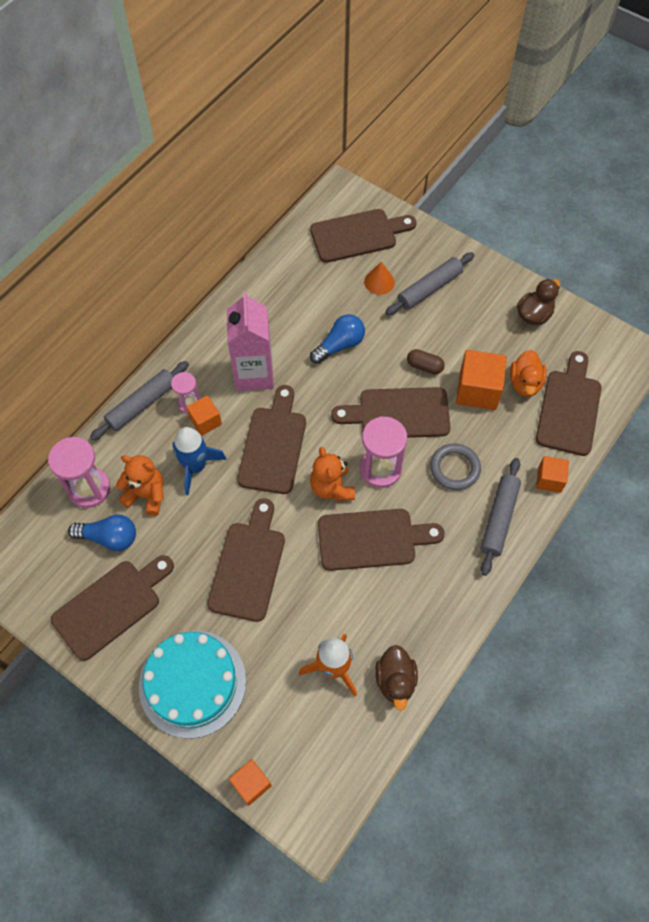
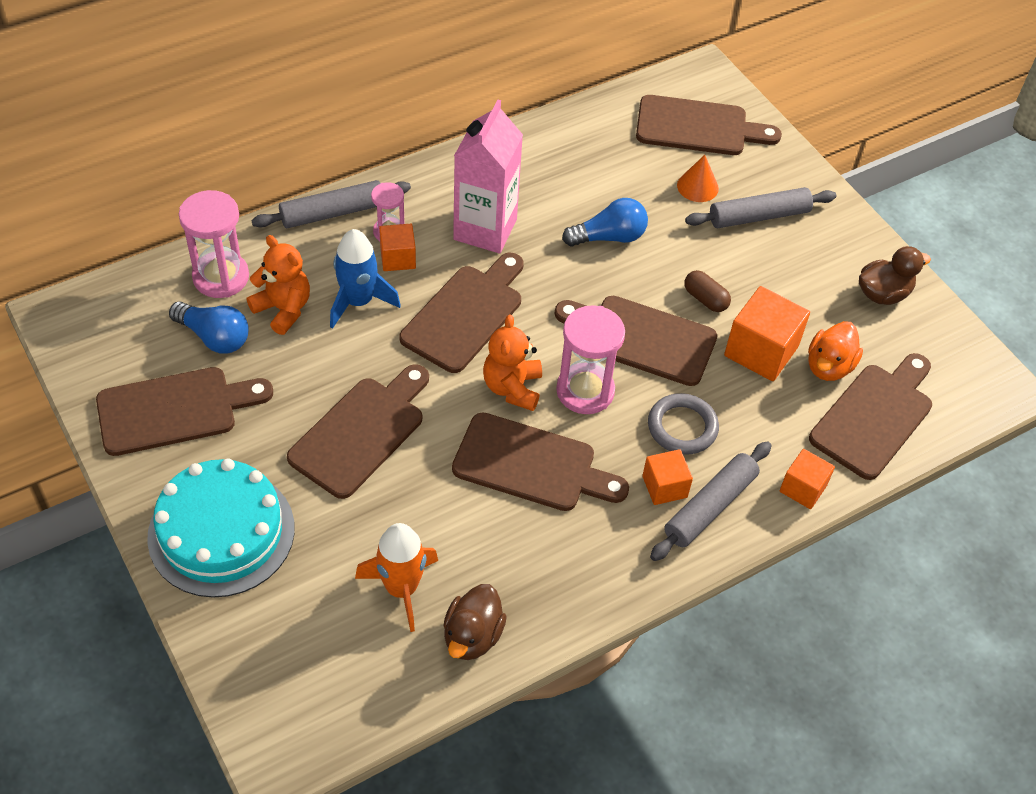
camera: 20 degrees right, 10 degrees down
orange cube [229,759,272,805] -> orange cube moved to [642,449,693,505]

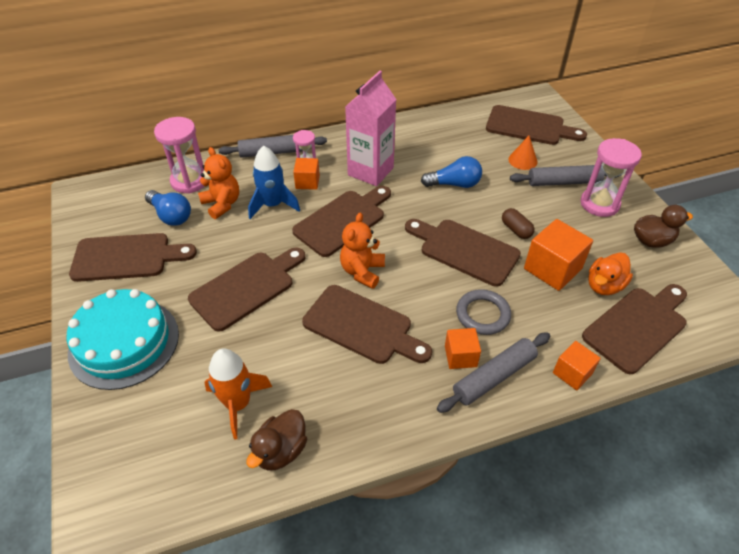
camera: 15 degrees right, 5 degrees down
pink hourglass [556,305,625,414] -> pink hourglass moved to [580,138,642,217]

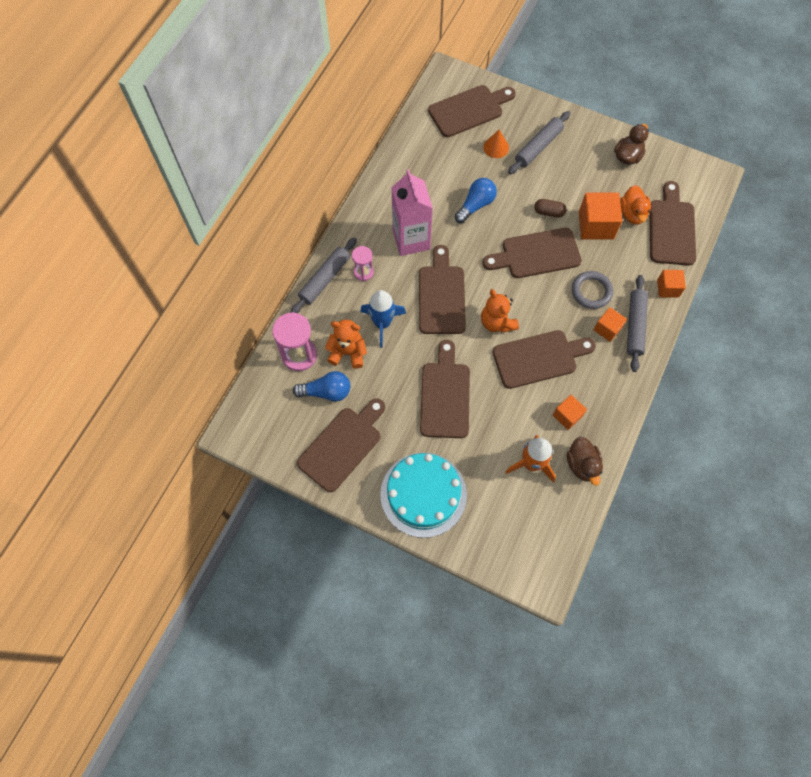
camera: 45 degrees left, 20 degrees up
orange cube [293,158,320,190] -> orange cube moved to [553,395,587,430]
pink hourglass [580,138,642,217] -> none

